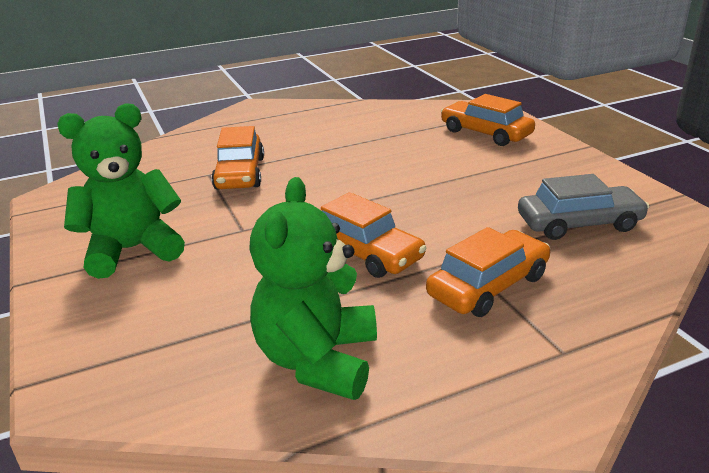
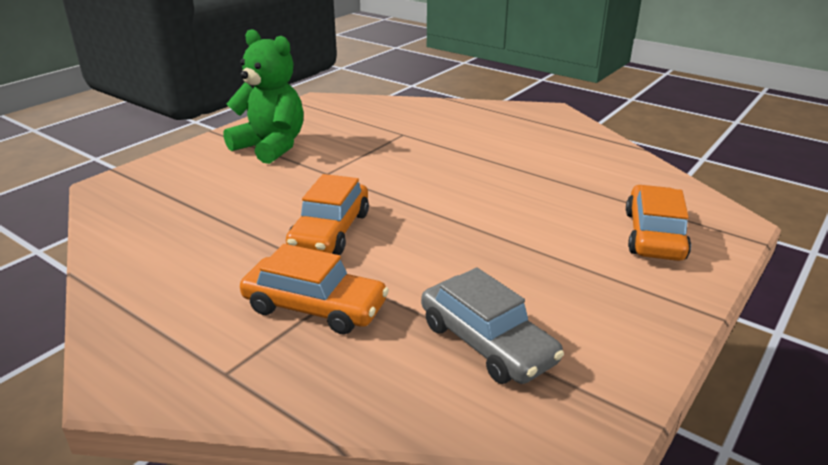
camera: 60 degrees right, 0 degrees up
orange car [211,126,264,189] -> none
green teddy bear [249,177,377,400] -> none

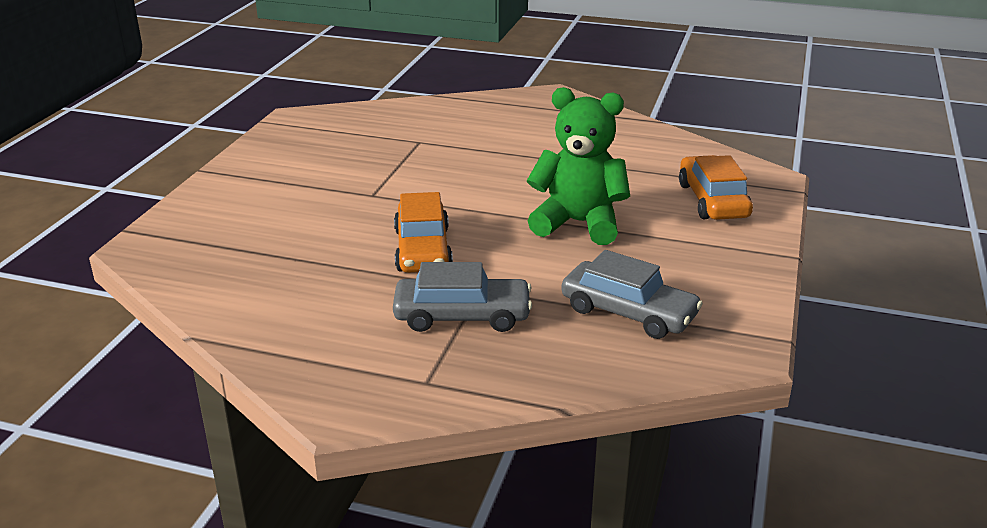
camera: 20 degrees left, 0 degrees up
green teddy bear [223,29,304,164] -> green teddy bear moved to [527,87,630,245]
orange car [240,244,389,335] -> grey car [393,262,532,332]

